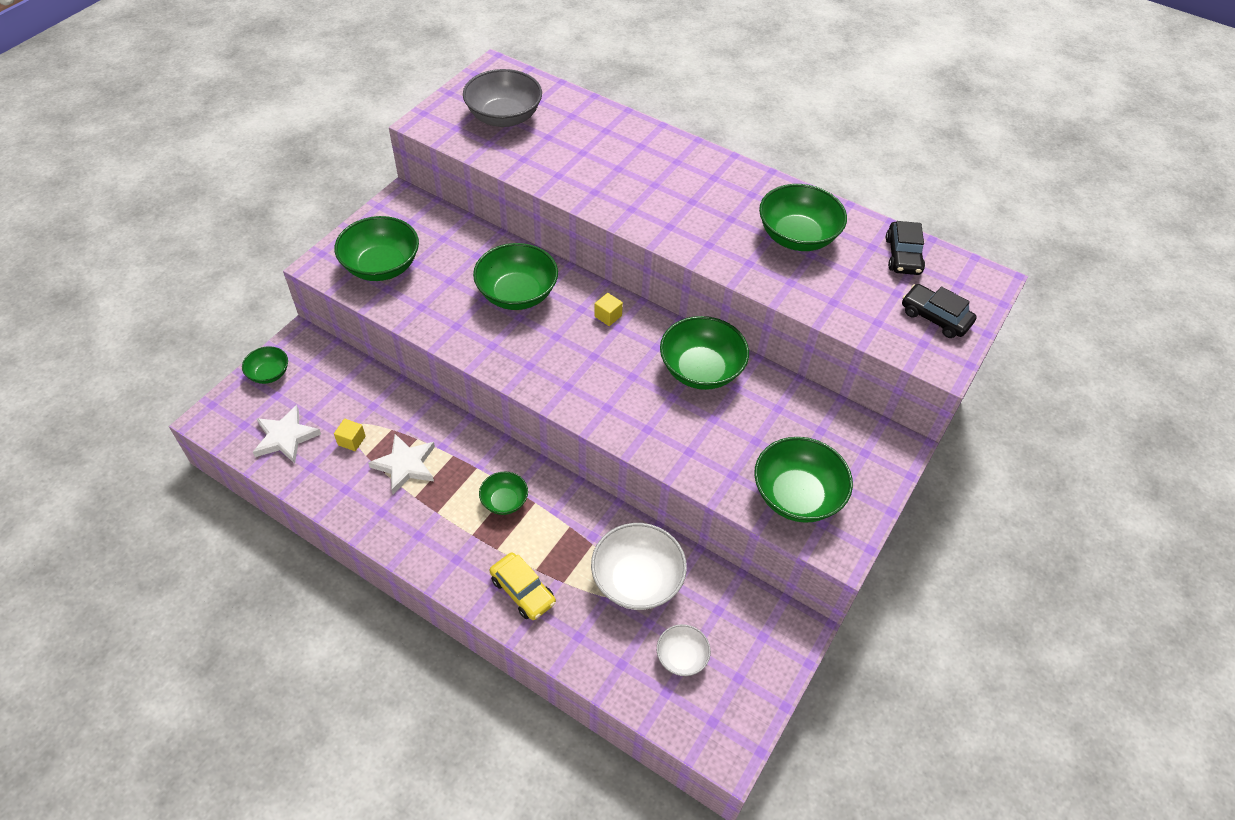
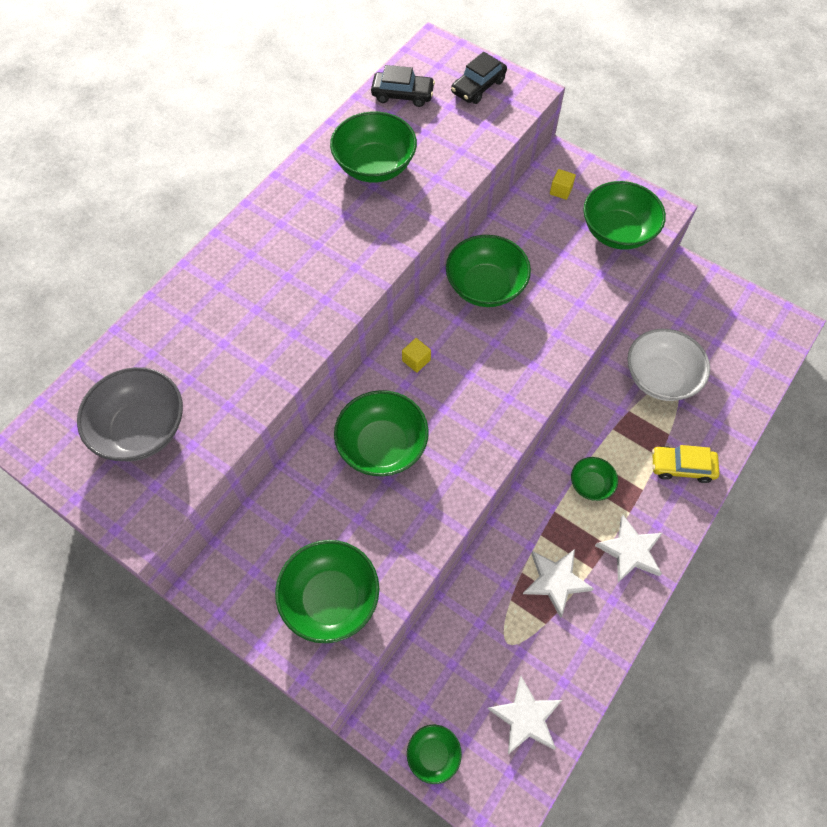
camera: 85 degrees left, 10 degrees up
yellow cube [334,419,366,451] -> yellow cube moved to [550,169,576,200]
yellow car [490,552,556,620] -> yellow car turned 135 degrees counterclockwise [652,445,720,483]
white bowl [657,624,711,676] -> none
none -> white star [595,515,662,582]

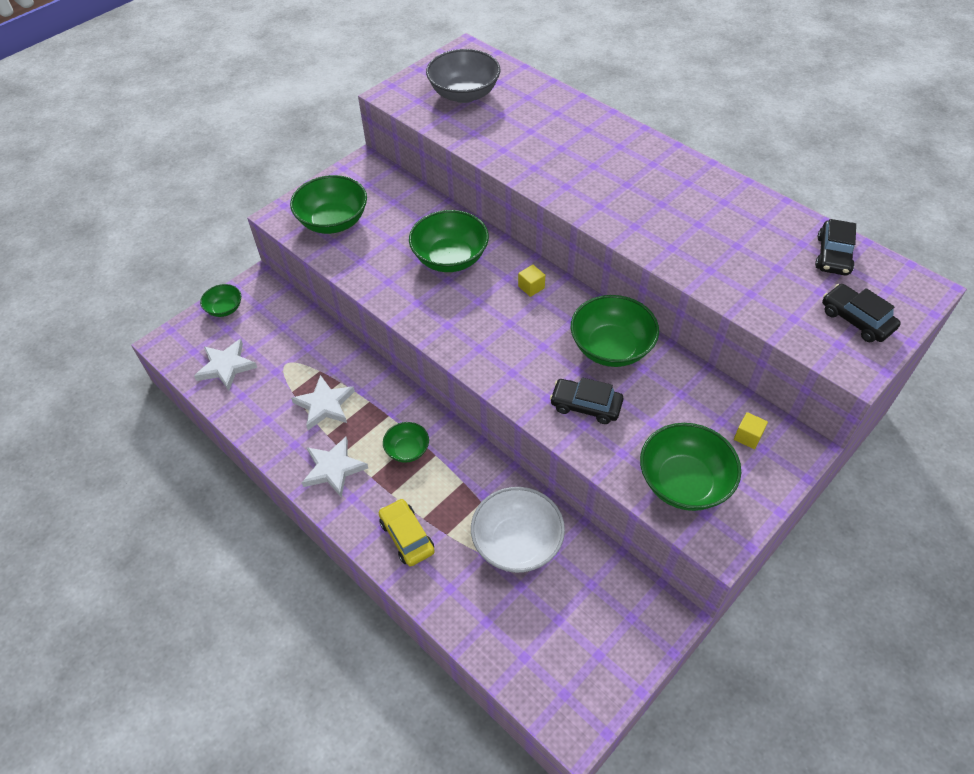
camera: 100 degrees right, 10 degrees down
green bowl [330,111,417,183] -> none
yellow car [652,445,720,483] -> yellow car turned 45 degrees counterclockwise [379,498,435,566]
none -> black car [550,377,623,424]

